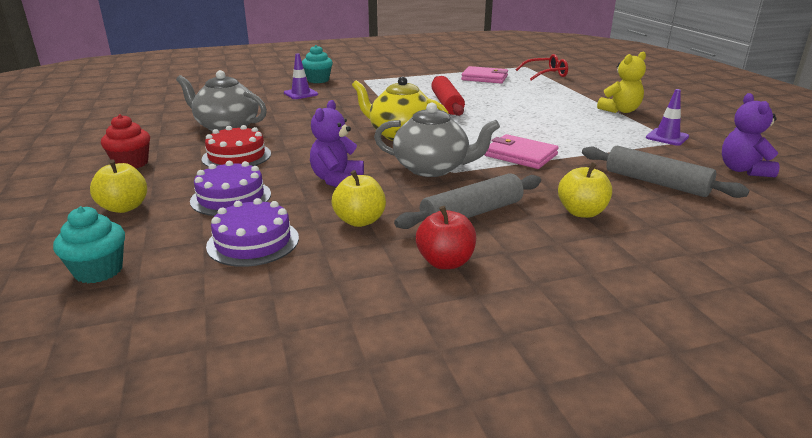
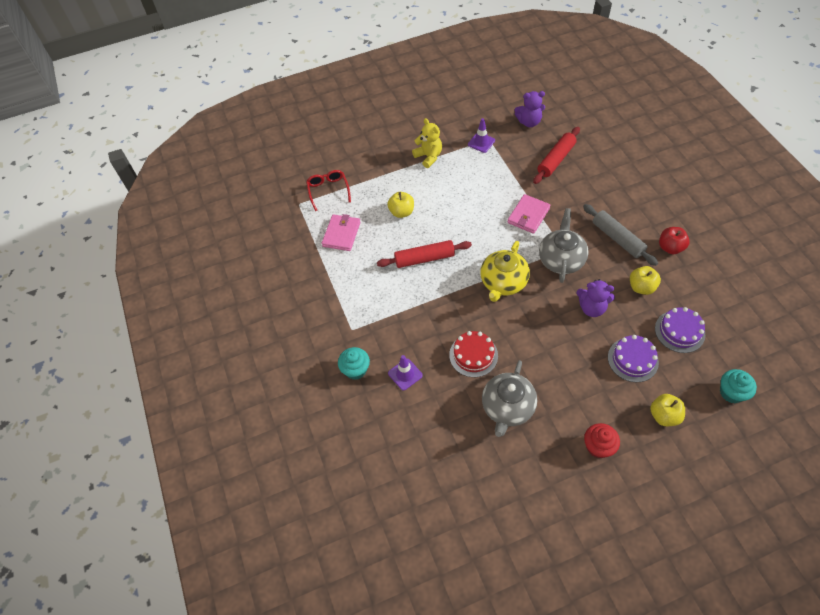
camera: 90 degrees left, 30 degrees up
red cake [202,125,271,167] -> red cake moved to [449,331,498,377]
yellow apple [558,162,612,218] -> yellow apple moved to [388,192,414,218]
grey rolling pin [582,146,749,198] -> red rolling pin [533,127,580,184]

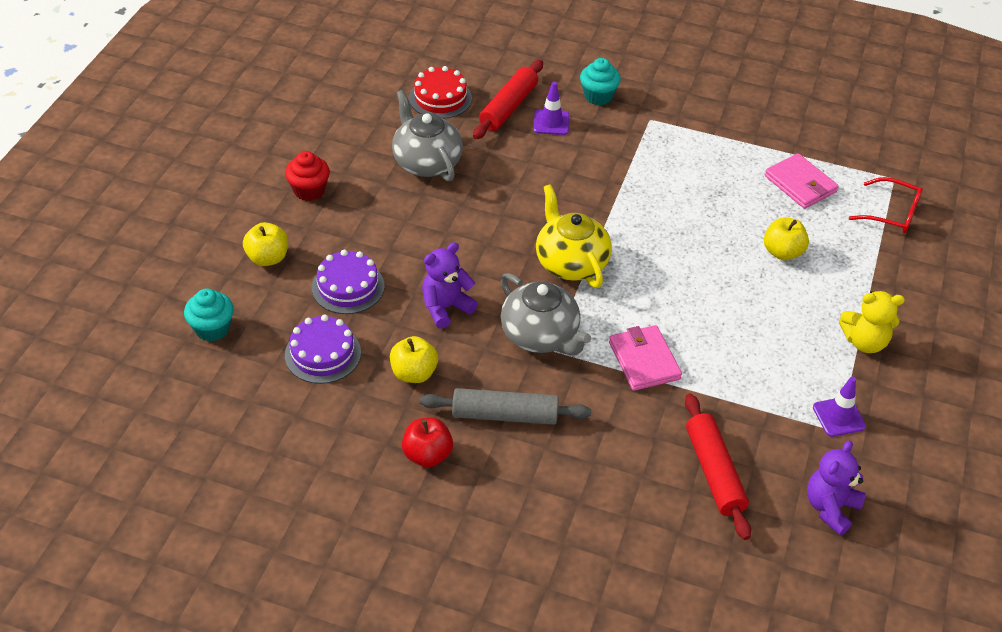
camera: 125 degrees right, 10 degrees down
red rolling pin [377,240,472,268] -> red rolling pin moved to [473,60,543,139]
red cake [449,331,498,377] -> red cake moved to [409,66,472,119]

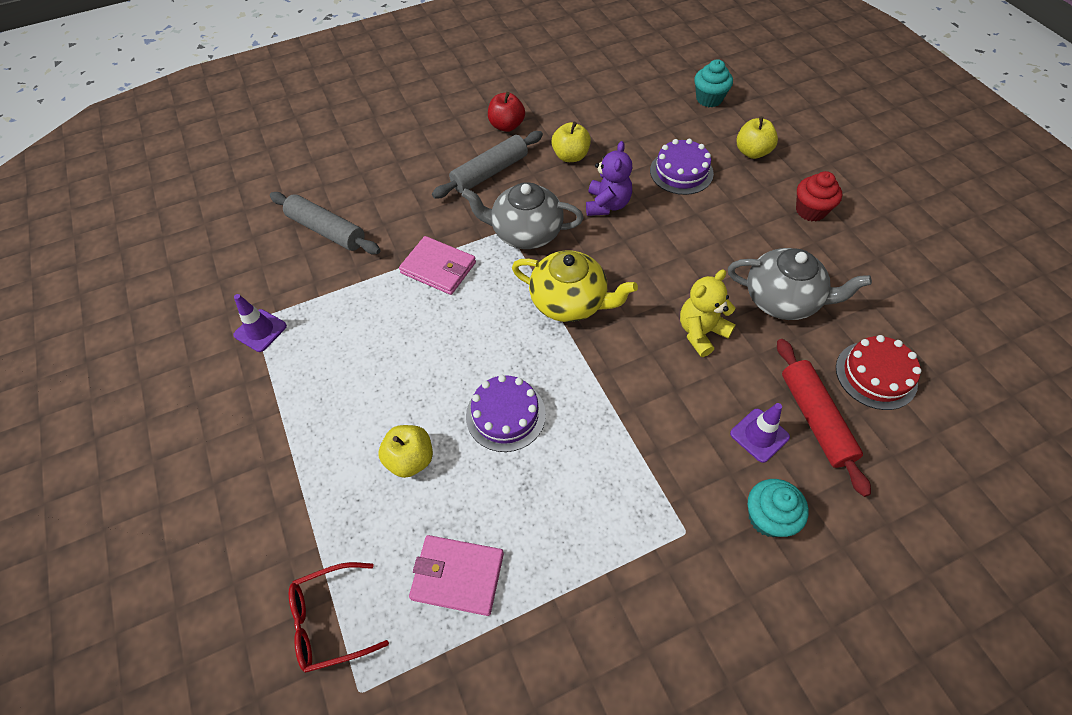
camera: 140 degrees right, 10 degrees up
purple cake [285,315,361,384] -> purple cake moved to [466,375,546,452]
red rolling pin [685,394,751,540] -> grey rolling pin [270,192,381,254]
purple teddy bear [807,440,866,535] -> none
yellow teddy bear [839,291,905,353] -> yellow teddy bear moved to [680,270,736,357]

